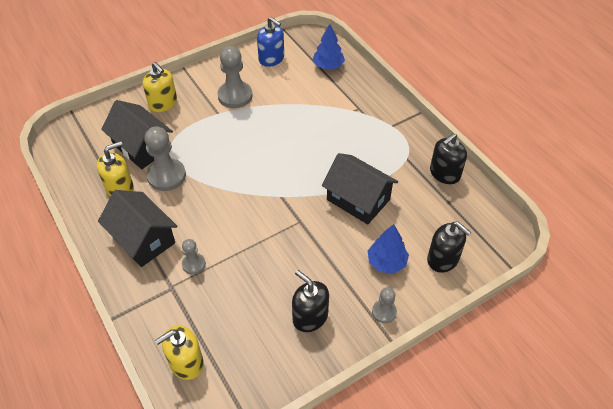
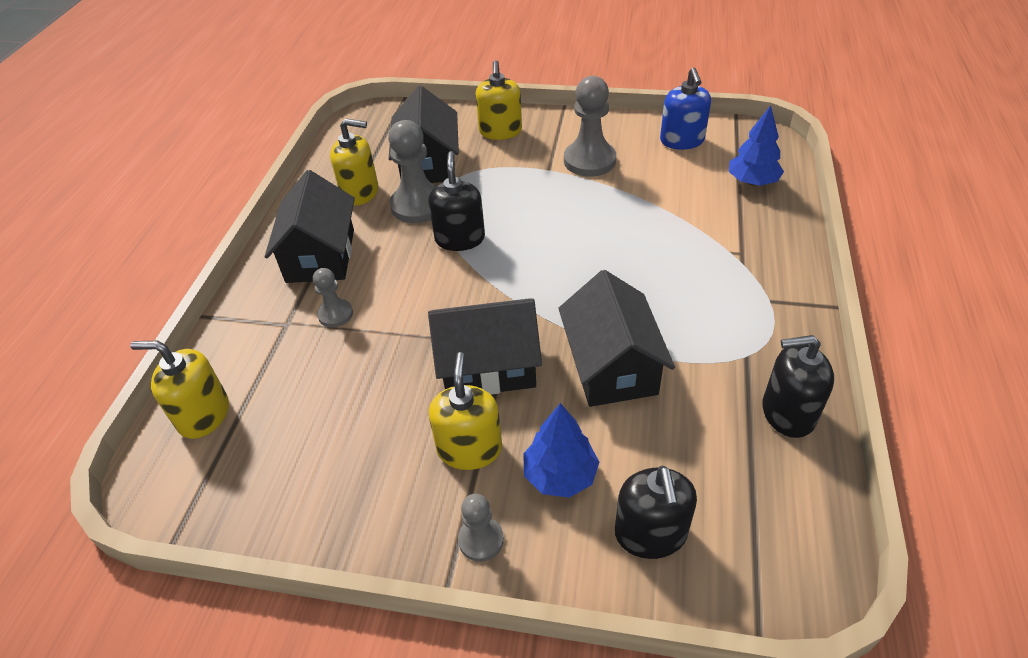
camera: 45 degrees right, 5 degrees down
black soap dispenser [292,270,329,332] -> black soap dispenser moved to [428,151,485,251]
none -> black house [428,299,542,395]
none -> yellow soap dispenser [429,352,502,470]

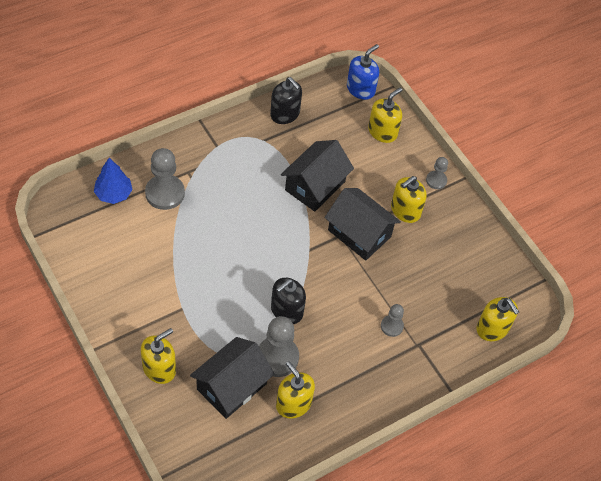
camera: 140 degrees left, 10 degrees up
black house [264,170,355,283] -> none
blue tree [523,403,599,498] -> none
grey pawn [564,76,616,177] -> grey pawn moved to [145,148,185,210]
black soap dispenser [615,466,697,559] -> yellow soap dispenser [368,87,402,143]
blue soap dispenser [660,68,711,150] -> blue soap dispenser moved to [347,44,379,100]

